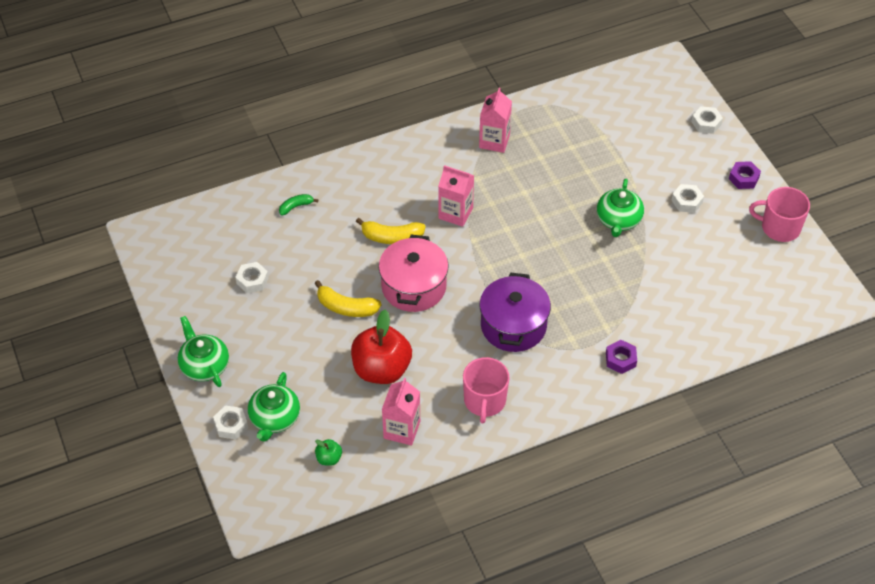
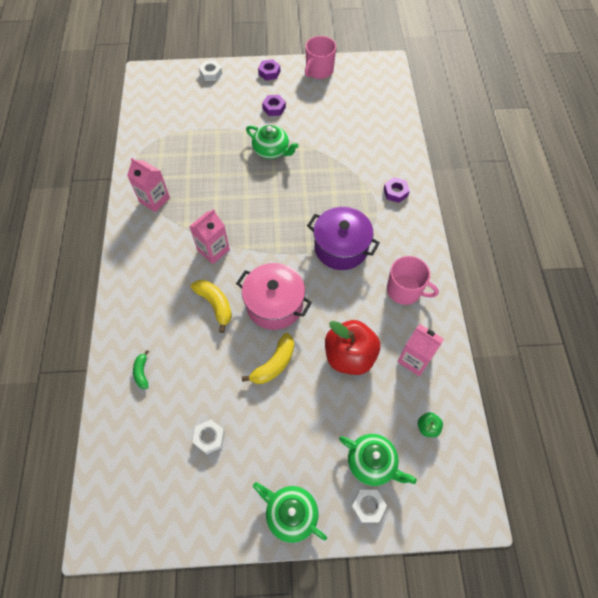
camera: 70 degrees left, 10 degrees up
green teapot [178,316,229,387] -> green teapot turned 45 degrees clockwise [253,482,327,543]
yellow banana [356,218,426,244] -> yellow banana turned 60 degrees counterclockwise [191,280,232,333]
white nut [671,184,704,213] -> purple nut [262,95,286,116]

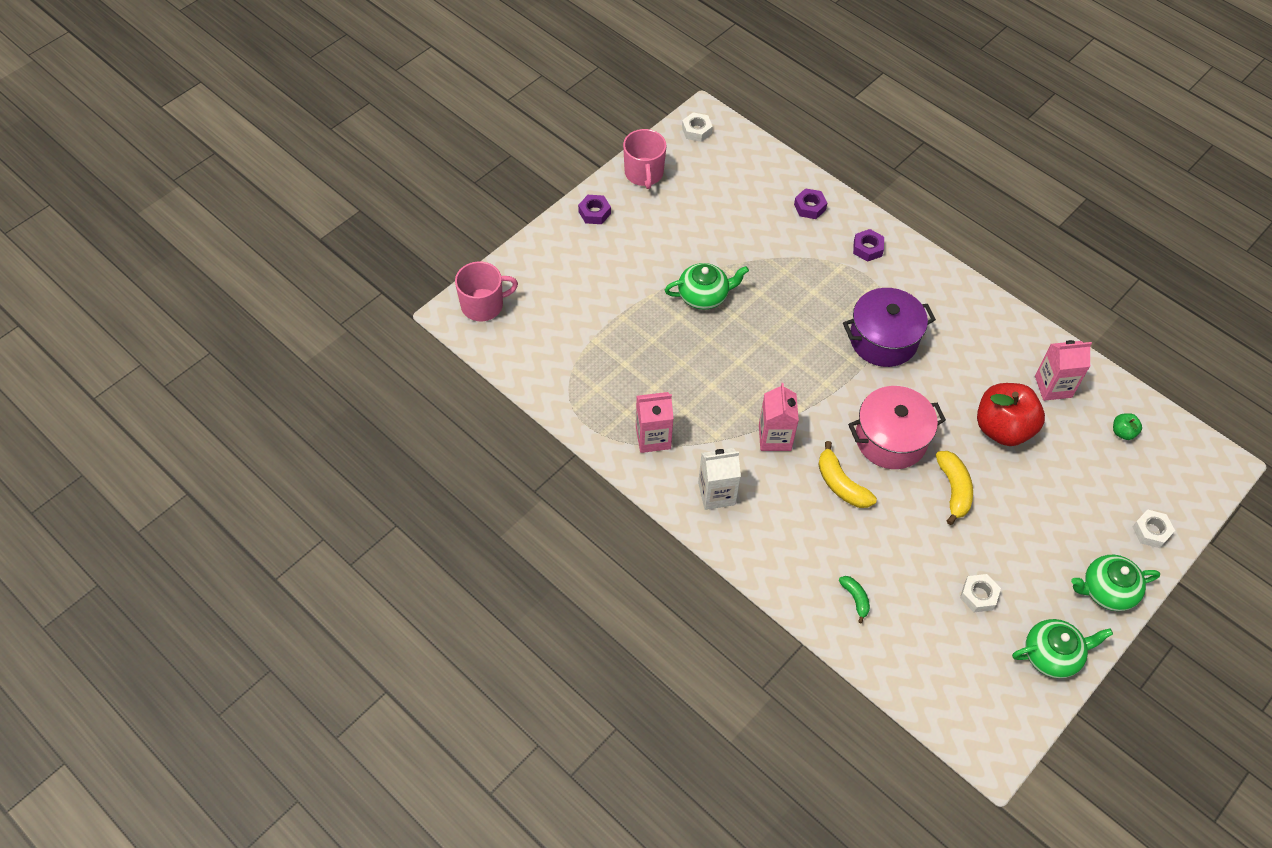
camera: 45 degrees left, 5 degrees down
green banana [133,350,149,389] -> green banana turned 150 degrees counterclockwise [839,576,870,623]
yellow banana [191,280,232,333] -> yellow banana turned 135 degrees counterclockwise [818,441,877,508]
white nut [199,61,222,81] -> white nut moved to [682,112,713,142]
purple nut [262,95,286,116] -> purple nut moved to [794,188,827,219]
green teapot [339,434,417,486] -> green teapot moved to [1012,619,1113,678]
pink mug [387,256,439,305] -> pink mug moved to [455,261,518,321]
none -> white carton [698,448,741,510]

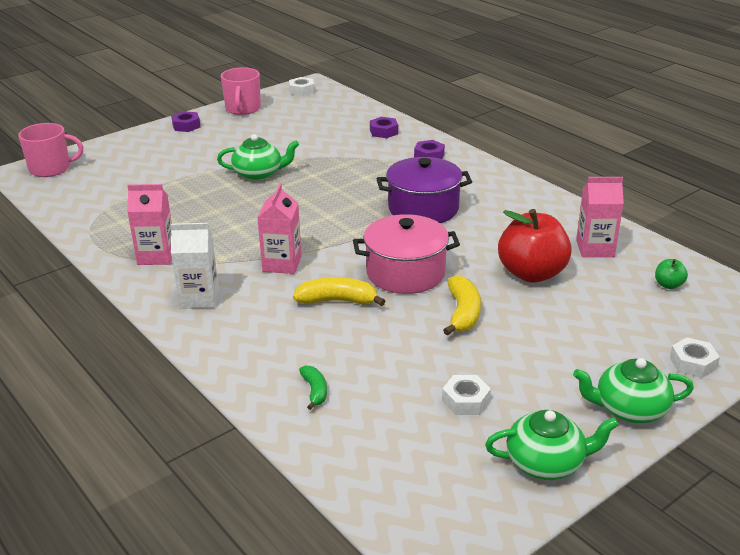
camera: 10 degrees right, 25 degrees down
yellow banana [818,441,877,508] -> yellow banana turned 120 degrees clockwise [293,277,385,306]

